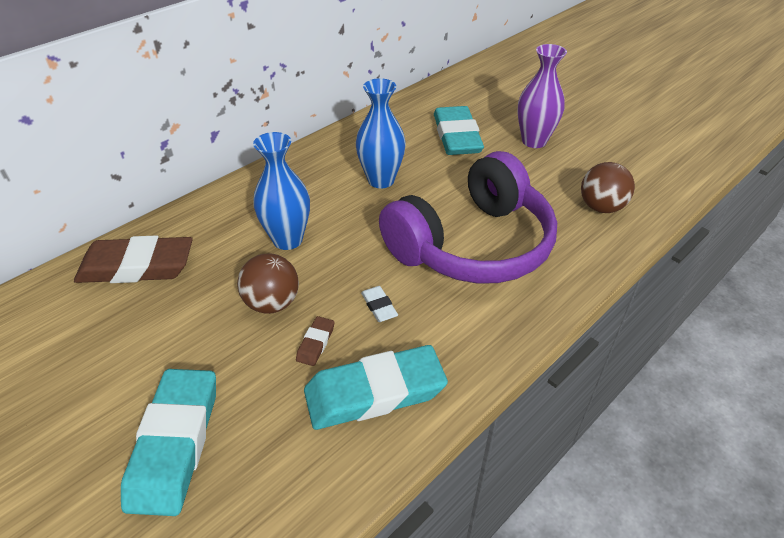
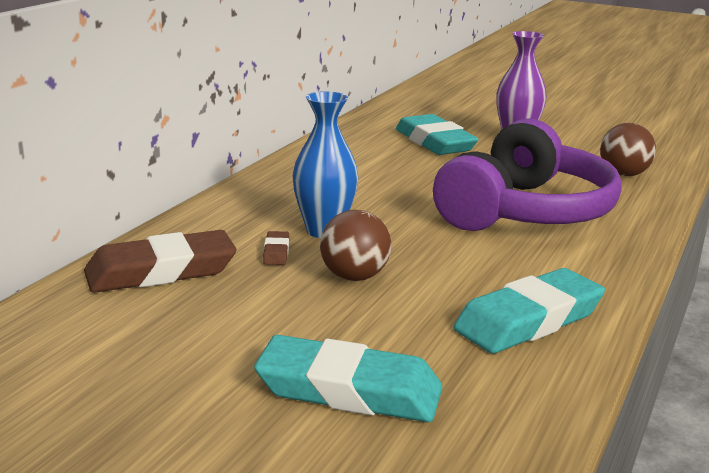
camera: 20 degrees left, 20 degrees down
turquoise eraser [121,369,216,516] -> turquoise eraser turned 60 degrees counterclockwise [254,335,443,422]
brown eraser [296,316,334,366] -> brown eraser moved to [263,231,289,265]
blue vase [356,78,406,188] -> none
white eraser [361,286,398,322] -> none

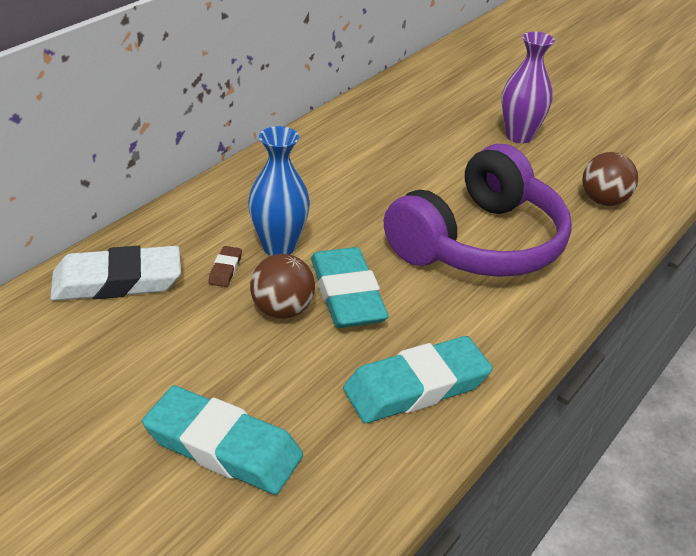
camera: 10 degrees right, 15 degrees up
brown eraser [84,230,237,293] -> white eraser [50,246,181,301]
turquoise eraser [396,114,478,155] -> turquoise eraser moved to [311,247,389,328]

